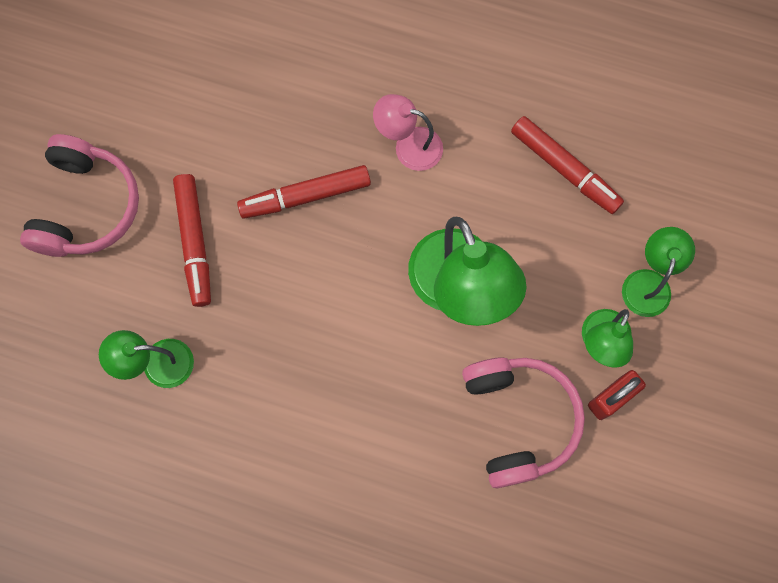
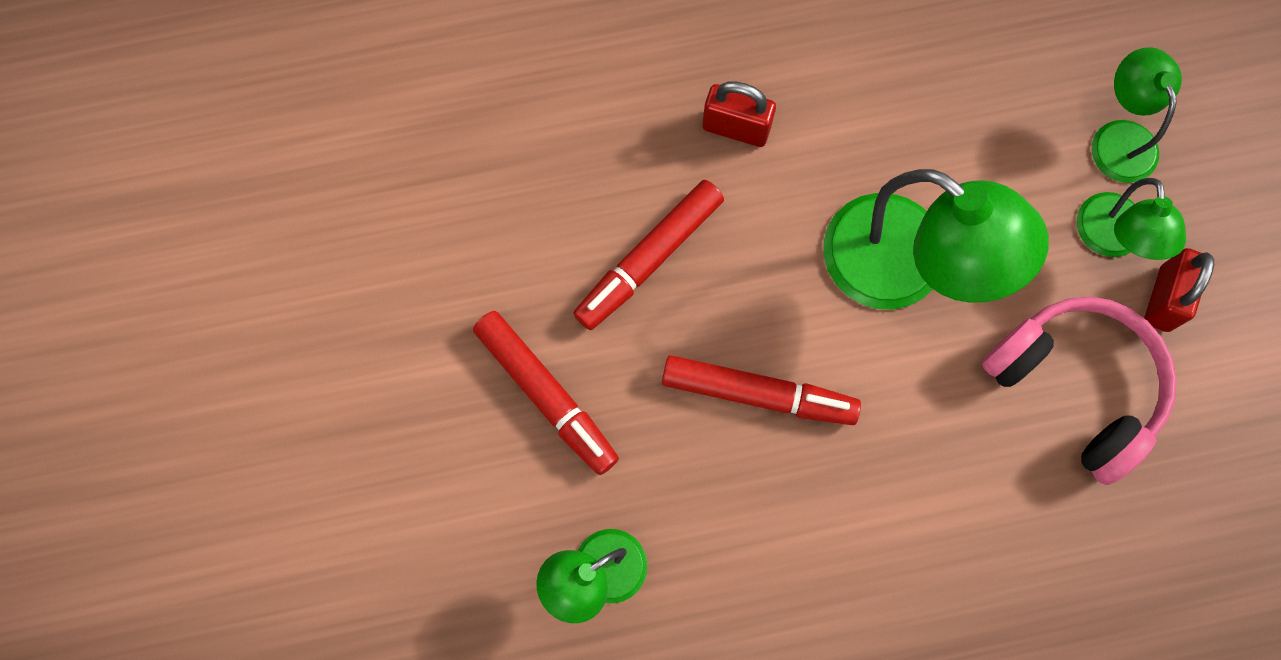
camera: 30 degrees left, 0 degrees up
pink headphones [20,134,139,257] -> none
pink lamp [373,94,443,171] -> red padlock [702,81,776,147]
red marker [511,116,624,214] -> red marker moved to [662,355,861,425]

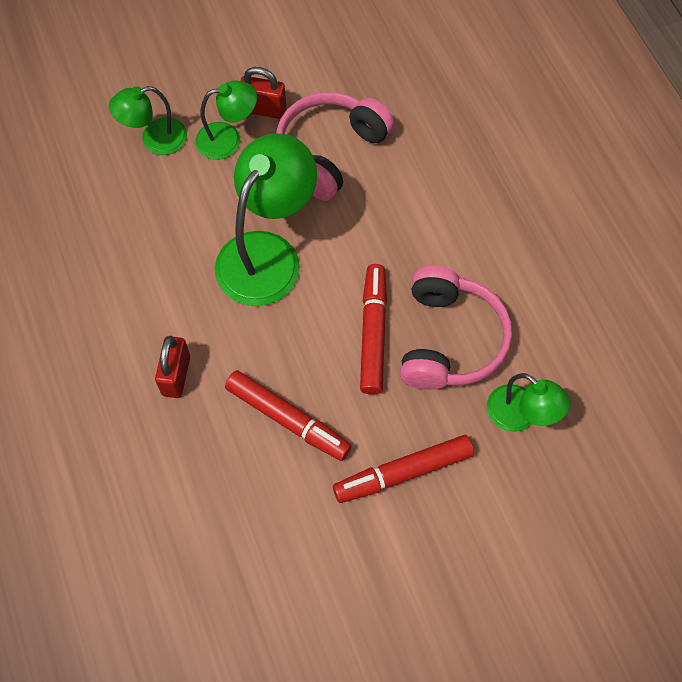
camera: 100 degrees left, 10 degrees down
red marker [473,311,619,475] -> red marker turned 150 degrees counterclockwise [333,435,474,503]
none -> pink headphones [400,266,512,390]

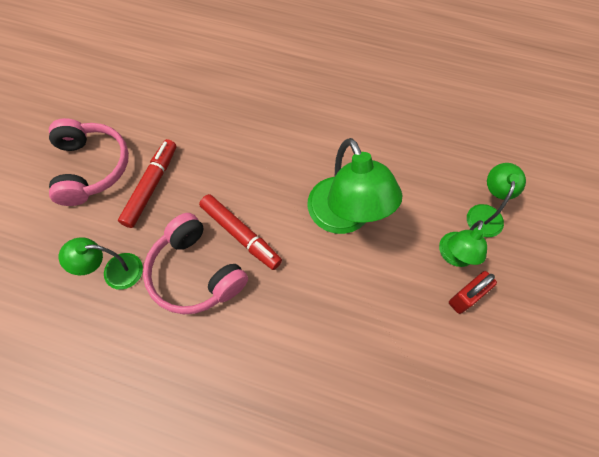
camera: 130 degrees right, 0 degrees up
red padlock [155,336,190,398] -> none
red marker [225,370,352,461] -> none
pink headphones [276,92,394,201] -> pink headphones moved to [49,118,129,206]

